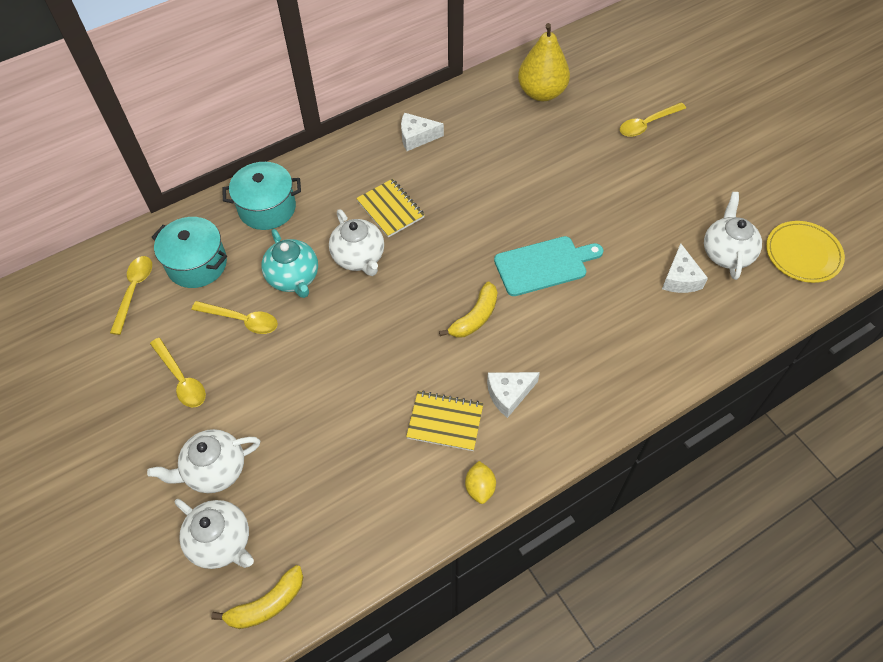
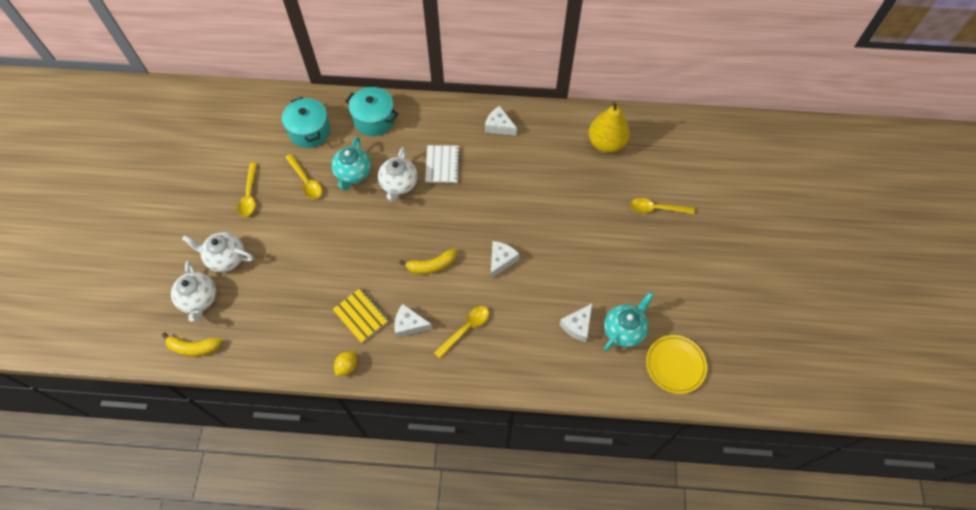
camera: 35 degrees right, 5 degrees up
yellow spoon [110,256,152,335] -> yellow spoon moved to [434,306,489,359]
yellow notebook [356,179,425,238] -> white notebook [425,145,460,183]
turquoise cutting board [494,236,603,296] -> white cheese [491,241,519,278]
white teapot [704,192,762,280] -> turquoise teapot [604,292,654,351]

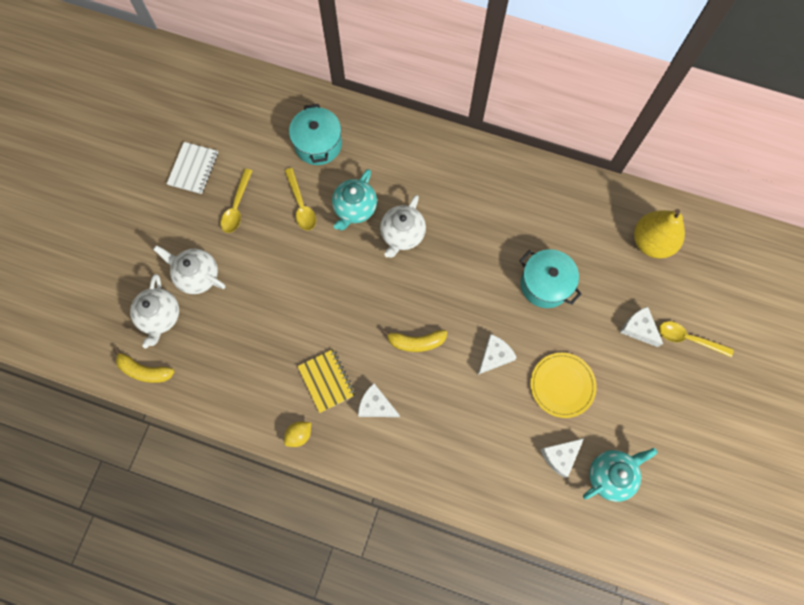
camera: 15 degrees right, 10 degrees up
turquoise pot [345,87,398,136] -> turquoise pot moved to [519,249,582,308]
white notebook [425,145,460,183] -> white notebook moved to [167,142,218,194]
yellow spoon [434,306,489,359] -> none
white cheese [485,106,517,136] -> white cheese moved to [620,306,663,347]
yellow plate [646,335,707,394] -> yellow plate moved to [530,353,597,418]

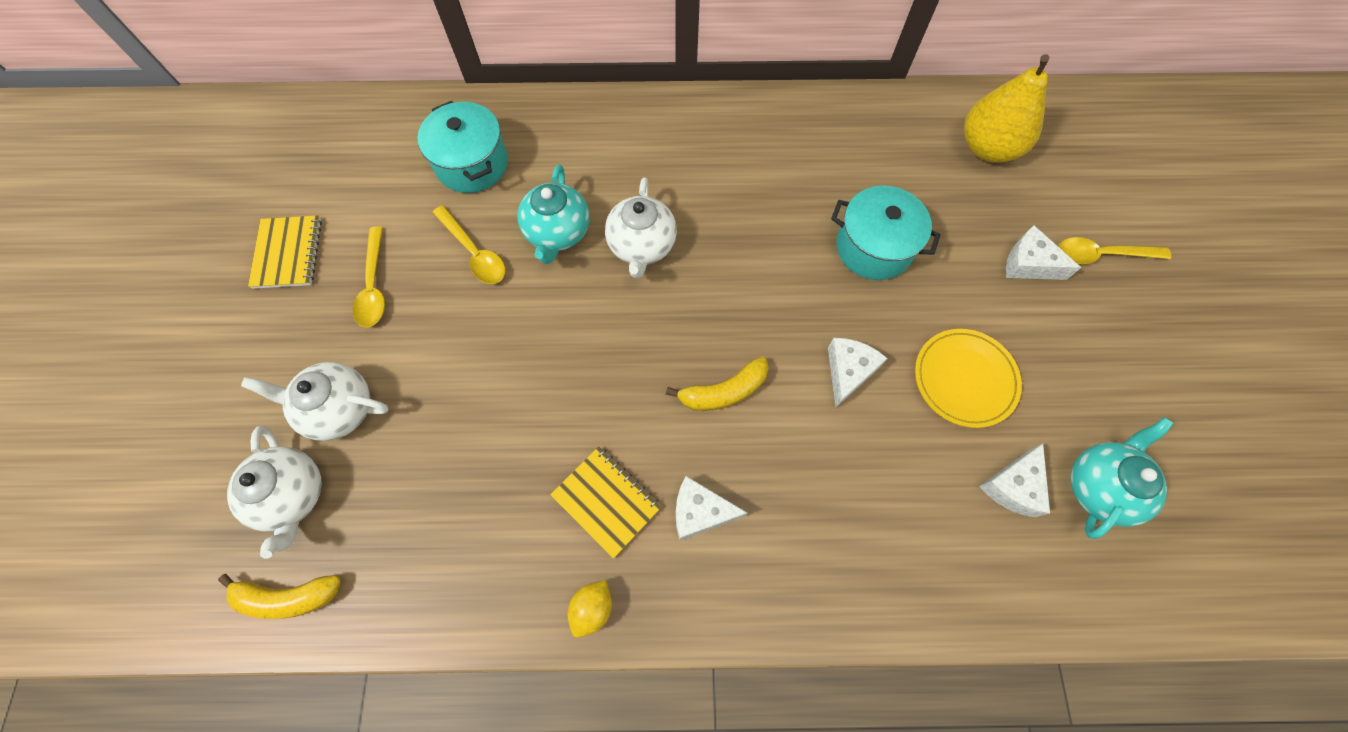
camera: 20 degrees left, 5 degrees down
white notebook [167,142,218,194] -> yellow notebook [248,215,322,289]

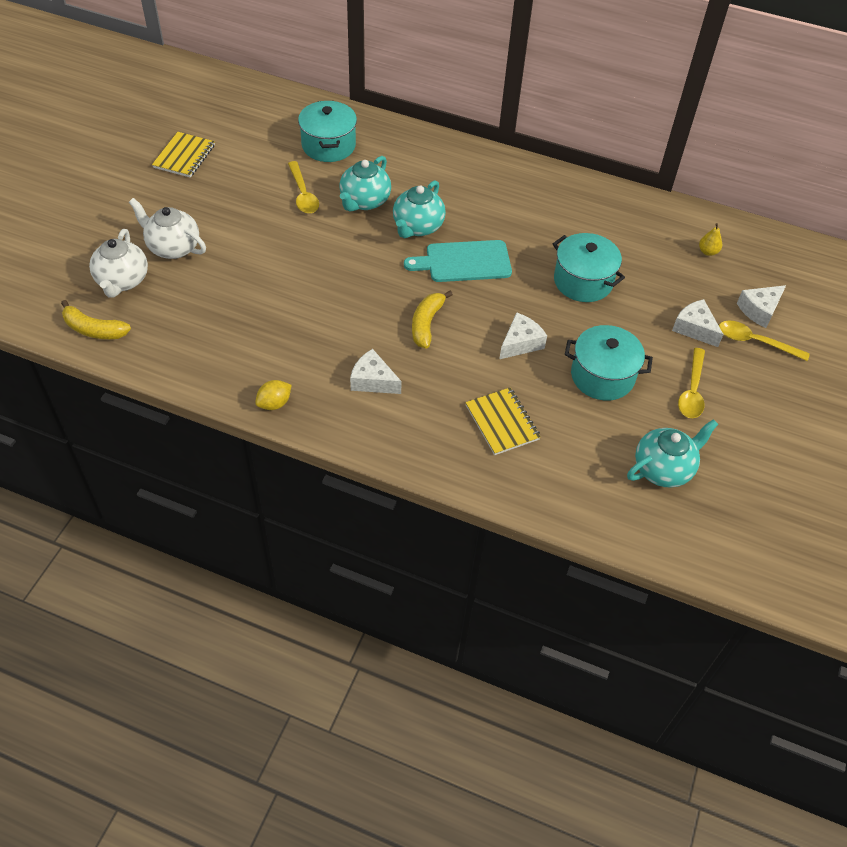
camera: 20 degrees right, 15 degrees down
yellow spoon [352,226,385,327] -> yellow spoon moved to [678,348,705,418]
yellow notebook [550,446,662,559] -> yellow notebook moved to [465,388,541,455]
white teapot [605,177,677,278] -> turquoise teapot [393,180,446,238]
yellow banana [666,357,769,411] -> yellow banana turned 105 degrees clockwise [412,291,453,349]
yellow plate [915,329,1022,428] -> turquoise pot [565,325,653,401]
yellow pear [964,54,1050,163] -> yellow pear [699,223,722,256], size x0.41
white cheese [979,444,1050,517] -> white cheese moved to [737,285,786,328]
none -> turquoise cutting board [404,240,512,282]

